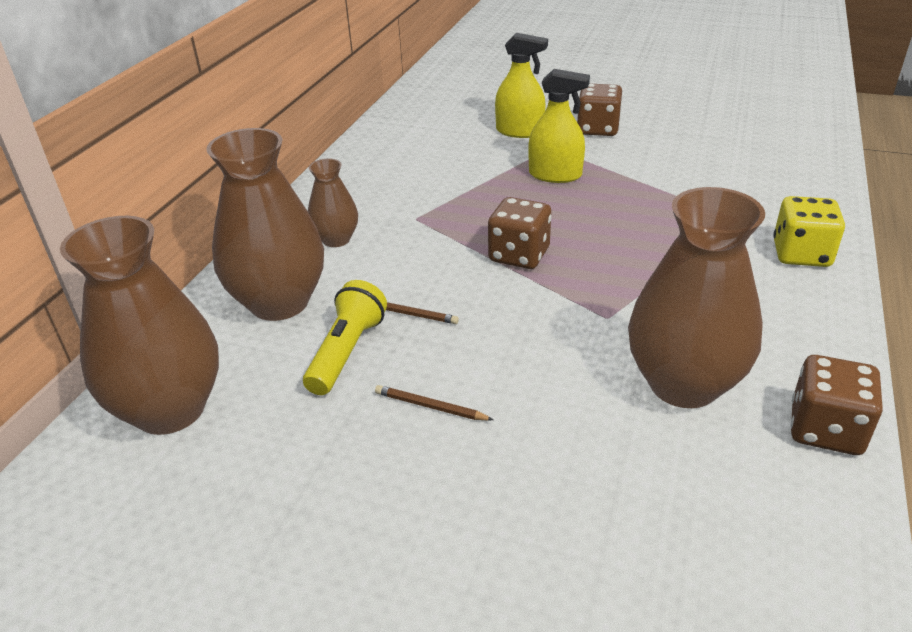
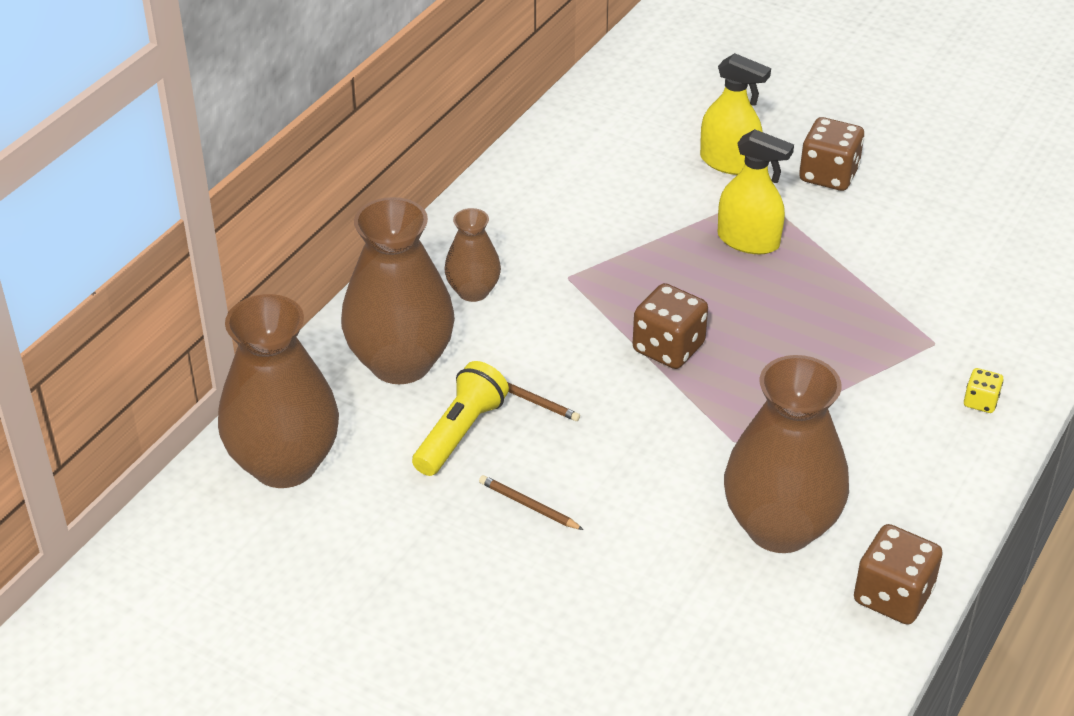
camera: 10 degrees right, 5 degrees up
yellow dice [773,196,845,267] -> yellow dice [964,368,1003,413], size x0.53

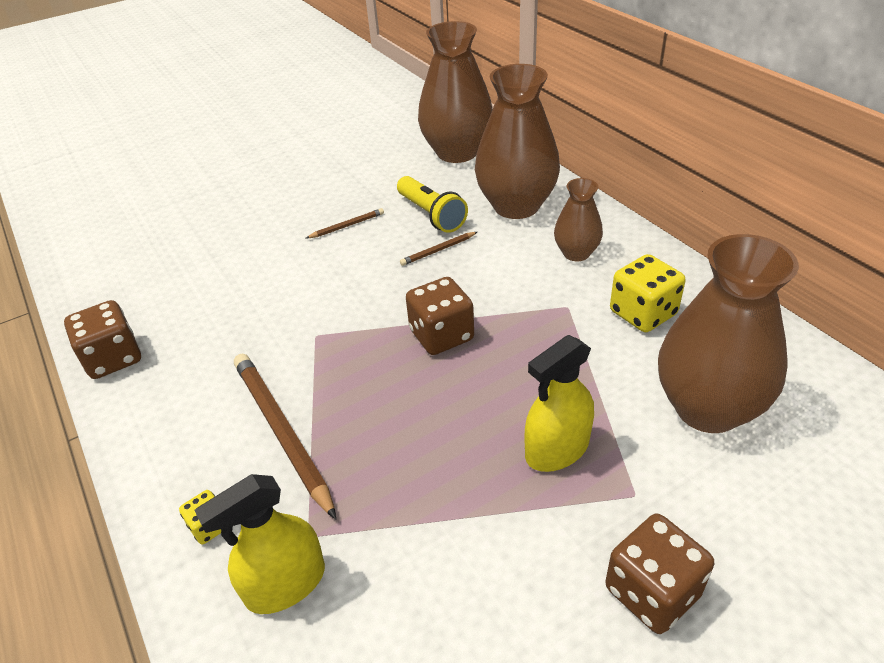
camera: 120 degrees right, 0 degrees up
yellow spray bottle [700,53,771,175] -> yellow spray bottle moved to [195,474,325,614]
brown vase [724,355,849,553] -> brown vase moved to [658,234,799,433]
none -> brown pencil [234,354,336,519]
none -> yellow dice [610,254,685,332]

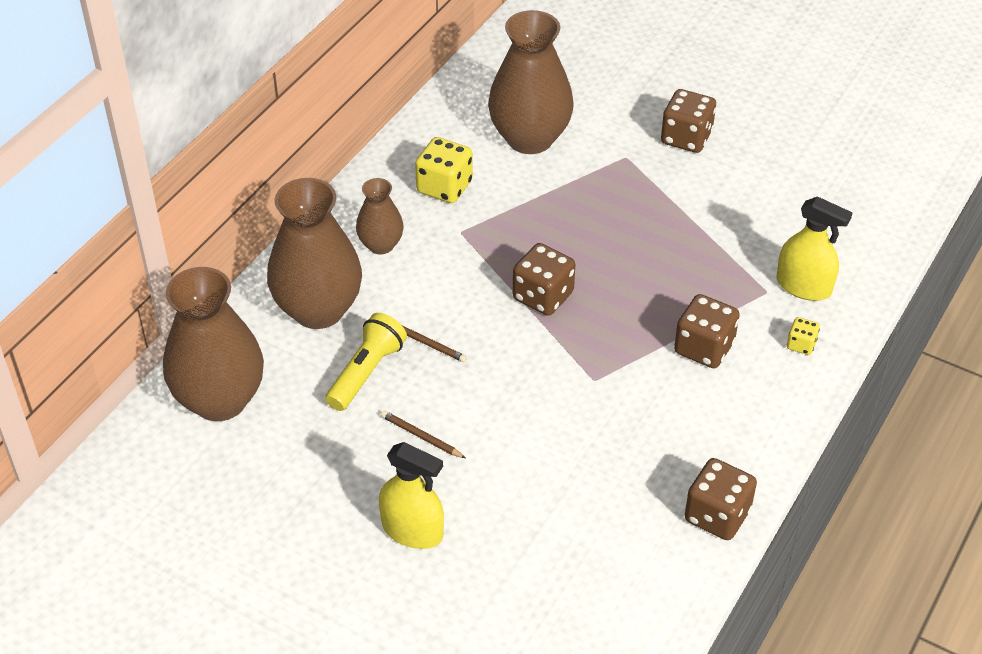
camera: 120 degrees left, 5 degrees up
brown pencil [234,354,336,519] -> brown dice [674,294,740,368]
yellow spray bottle [524,335,594,472] -> yellow spray bottle moved to [379,442,444,549]

